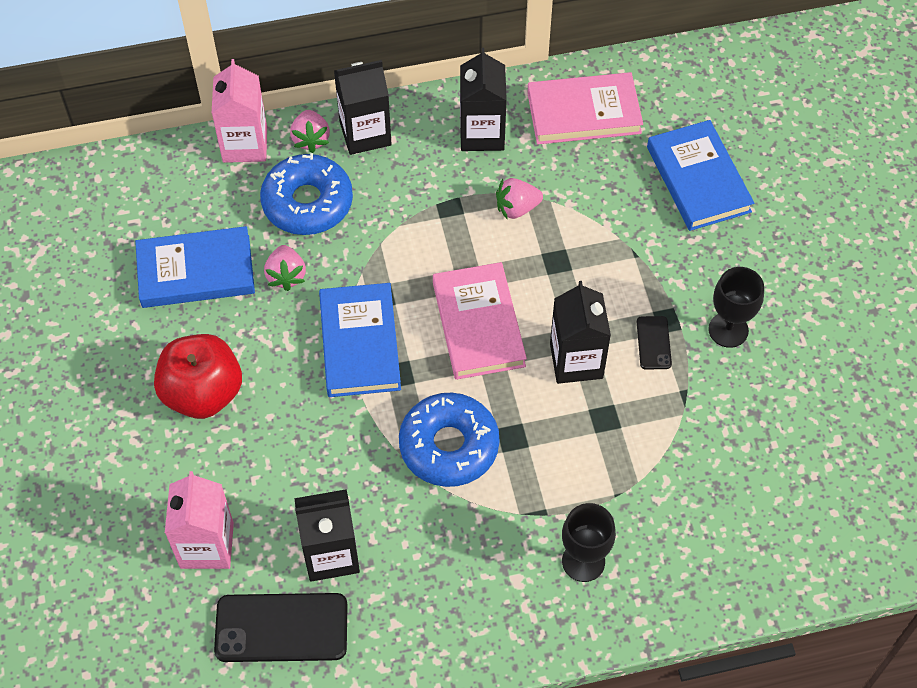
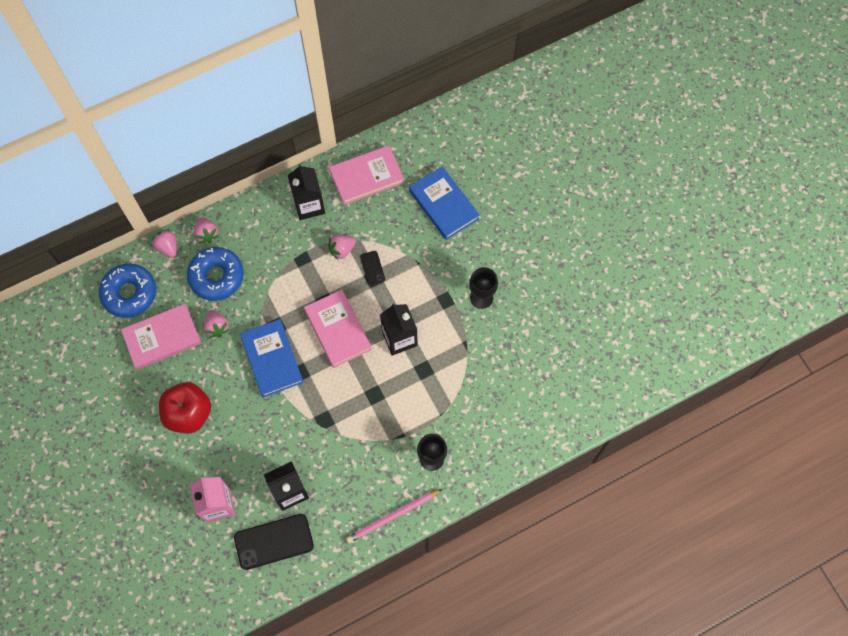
camera: 15 degrees left, 10 degrees up
blue book [135,226,255,308] -> pink book [121,304,201,369]
pink carton [212,59,267,163] -> pink strawberry [151,229,177,258]
black carton [334,60,392,155] -> none
blue donut [399,393,500,487] -> blue donut moved to [99,264,156,318]
black phone [637,316,672,370] -> black phone moved to [360,251,385,285]
none -> pink pencil [346,489,442,543]

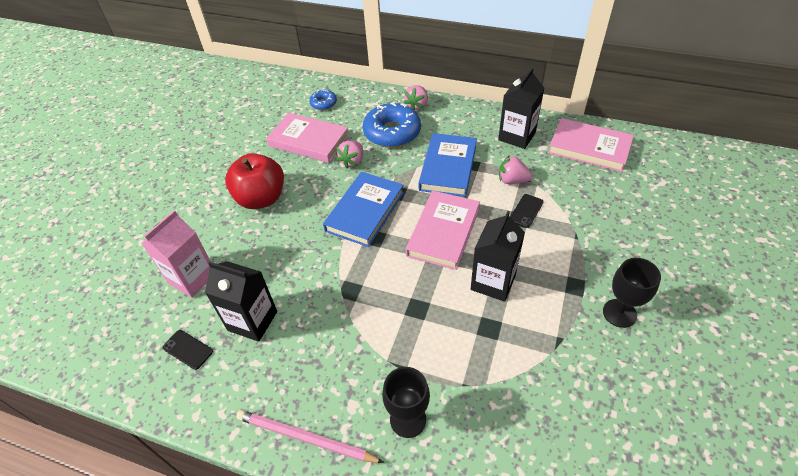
camera: 50 degrees right, 20 degrees down
blue donut [99,264,156,318] -> blue donut [309,90,337,110], size x0.50
pink strawberry [151,229,177,258] -> none
black phone [234,514,314,570] -> black phone [162,330,213,370], size x0.50
blue book [409,166,480,240] -> blue book moved to [418,133,477,197]

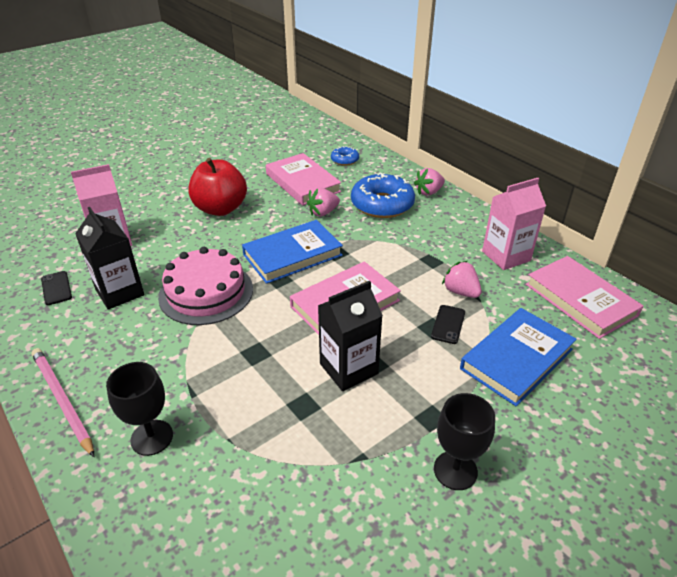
camera: 30 degrees right, 10 degrees down
blue book [418,133,477,197] -> blue book moved to [460,308,577,406]
black carton [498,68,544,149] -> pink carton [482,178,546,270]
black phone [510,194,544,228] -> black phone turned 45 degrees counterclockwise [431,305,465,344]
none -> pink cake [158,247,253,325]

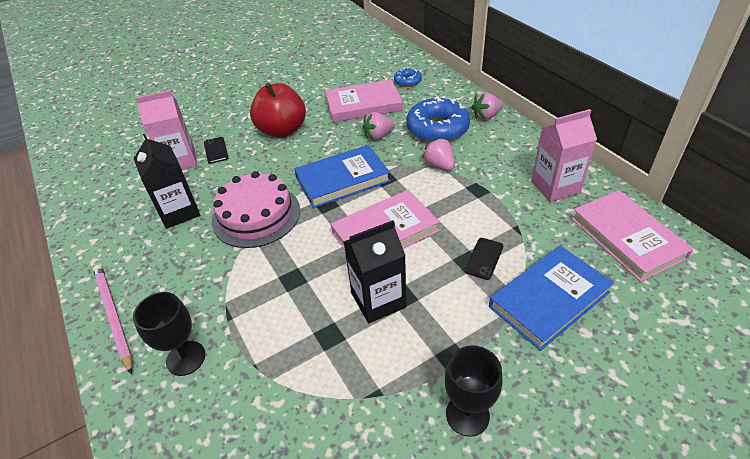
camera: 10 degrees right, 5 degrees up
black phone [41,271,72,305] -> black phone moved to [204,137,229,164]
pink book [266,153,341,206] -> pink book turned 75 degrees counterclockwise [325,79,402,122]
pink strawberry [442,261,482,298] -> pink strawberry moved to [422,138,455,171]

